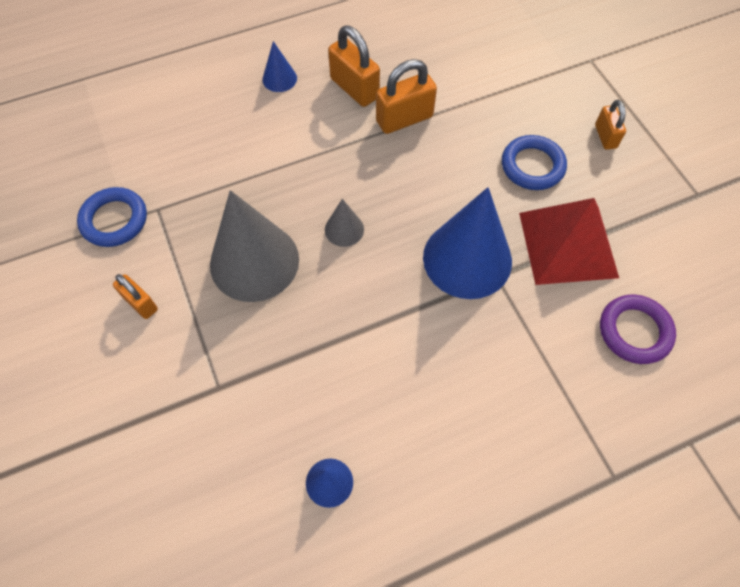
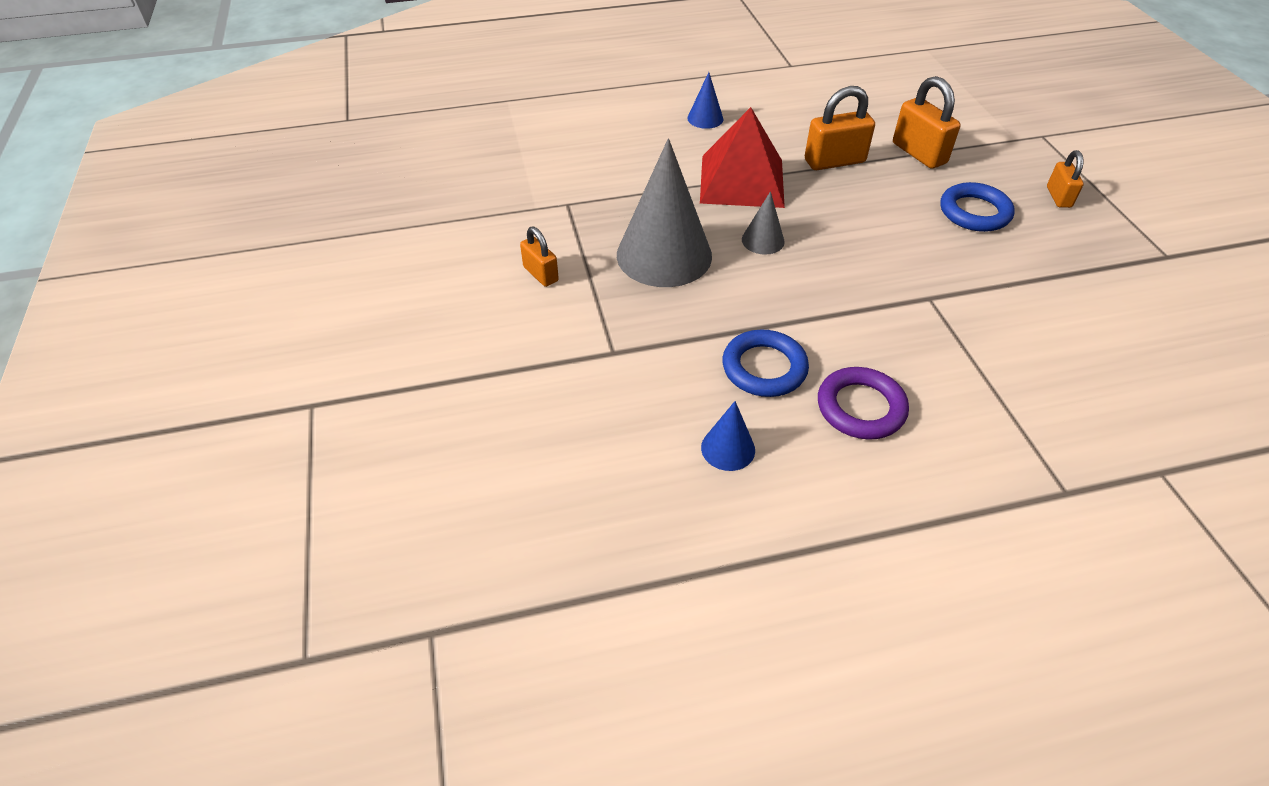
camera: 10 degrees right, 15 degrees down
blue ring [77,187,147,247] -> blue ring moved to [722,330,809,397]
orange padlock [328,26,380,107] -> orange padlock moved to [893,76,961,169]
blue cone [423,187,512,299] -> none
red pyramid [519,198,619,285] -> red pyramid moved to [700,107,785,208]
purple ring [600,295,676,364] -> purple ring moved to [818,367,909,440]

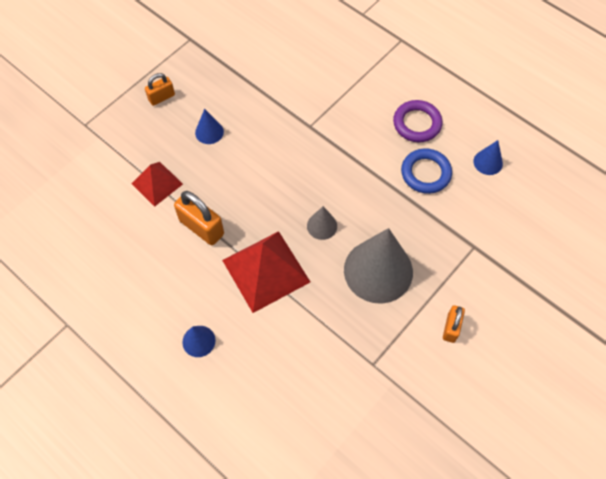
camera: 125 degrees left, 15 degrees up
orange padlock [893,76,961,169] -> red pyramid [131,162,183,207]
blue ring [940,182,1015,232] -> blue cone [195,109,224,144]

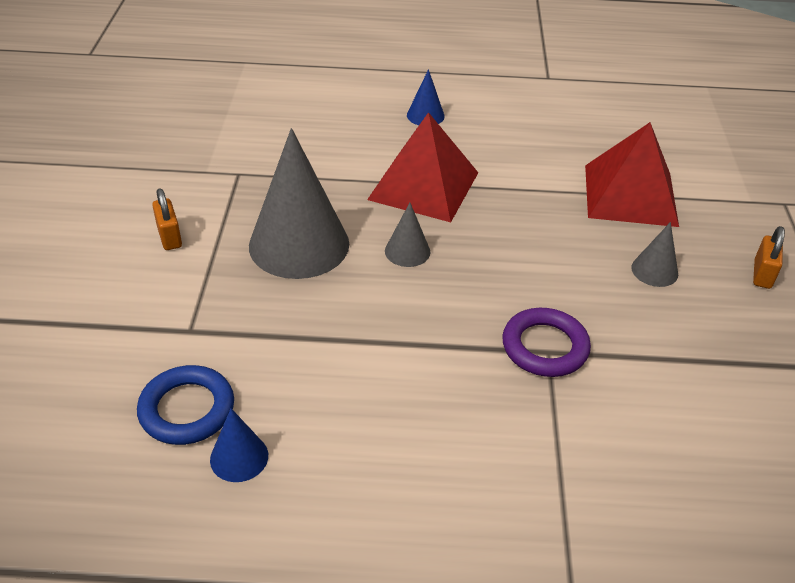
camera: 140 degrees right, 20 degrees down
red pyramid [131,162,183,207] -> red pyramid [585,122,679,227], size x1.67
orange padlock [174,191,224,245] -> none
blue cone [195,109,224,144] -> grey cone [631,222,678,287]
purple ring [393,100,443,142] -> purple ring moved to [502,308,591,377]
blue ring [401,148,452,194] -> blue ring moved to [137,365,234,445]

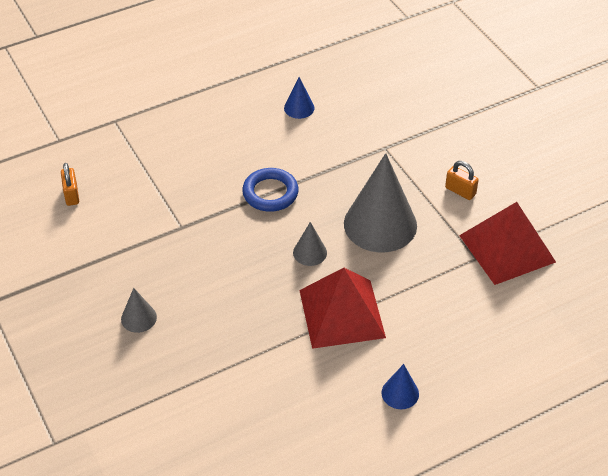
camera: 150 degrees right, 5 degrees up
blue ring [137,365,234,445] -> blue ring moved to [242,168,298,212]
purple ring [502,308,591,377] -> none
red pyramid [585,122,679,227] -> red pyramid moved to [459,202,556,285]
orange padlock [753,226,785,289] -> orange padlock moved to [61,163,79,206]

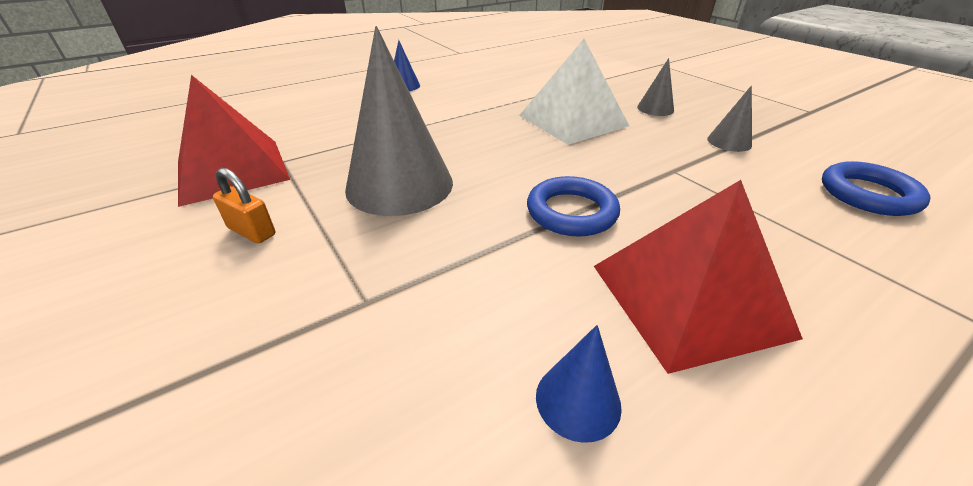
camera: 175 degrees right, 10 degrees down
orange padlock [61,163,79,206] -> blue ring [822,161,931,216]
grey cone [293,222,327,266] -> grey cone moved to [707,86,752,152]
red pyramid [299,268,386,349] -> red pyramid moved to [594,180,803,374]
none -> white pyramid [519,39,629,145]

